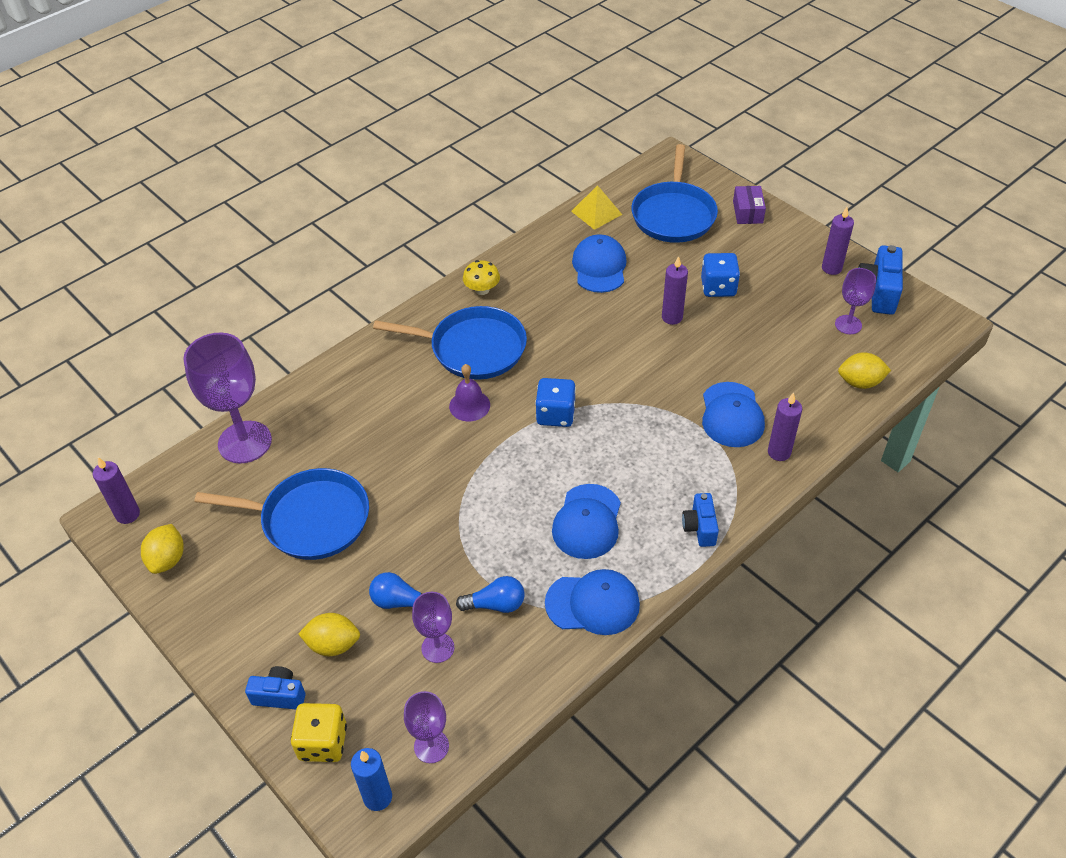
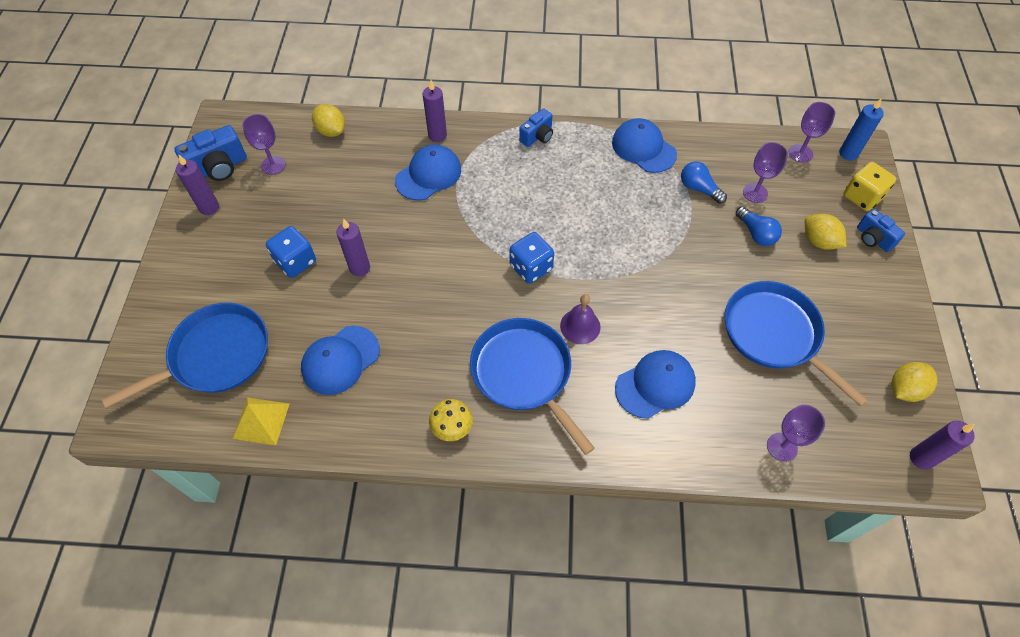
camera: 135 degrees left, 10 degrees up
purple goblet [183,333,272,463] -> purple goblet [767,405,825,462], size x0.54
blue cap [552,484,621,559] -> blue cap moved to [615,350,696,419]
purple box [733,186,766,224] -> none

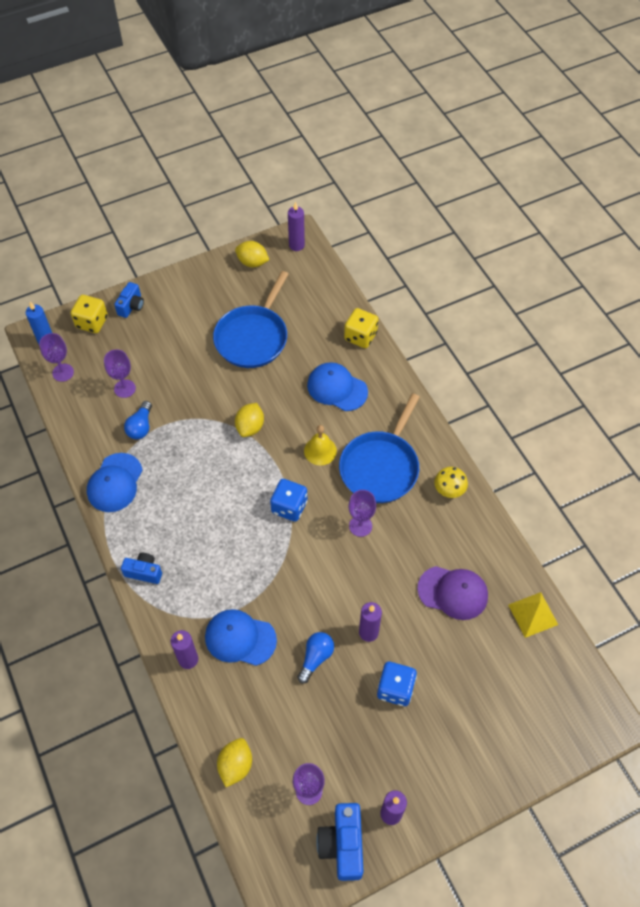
camera: 120 degrees left, 0 degrees up
blue pan [102,303,268,409] -> none
blue camera [174,125,247,181] -> blue camera turned 120 degrees counterclockwise [316,803,363,881]
blue cap [301,326,380,395] -> purple cap [417,566,488,620]
purple bell [560,294,601,344] -> yellow bell [304,425,337,465]
blue light bulb [736,206,782,246] -> blue light bulb moved to [297,632,334,684]
purple goblet [767,405,825,462] -> purple goblet moved to [349,490,376,537]
yellow lemon [805,214,846,250] -> yellow lemon moved to [235,403,264,437]
none -> yellow dice [344,308,378,348]

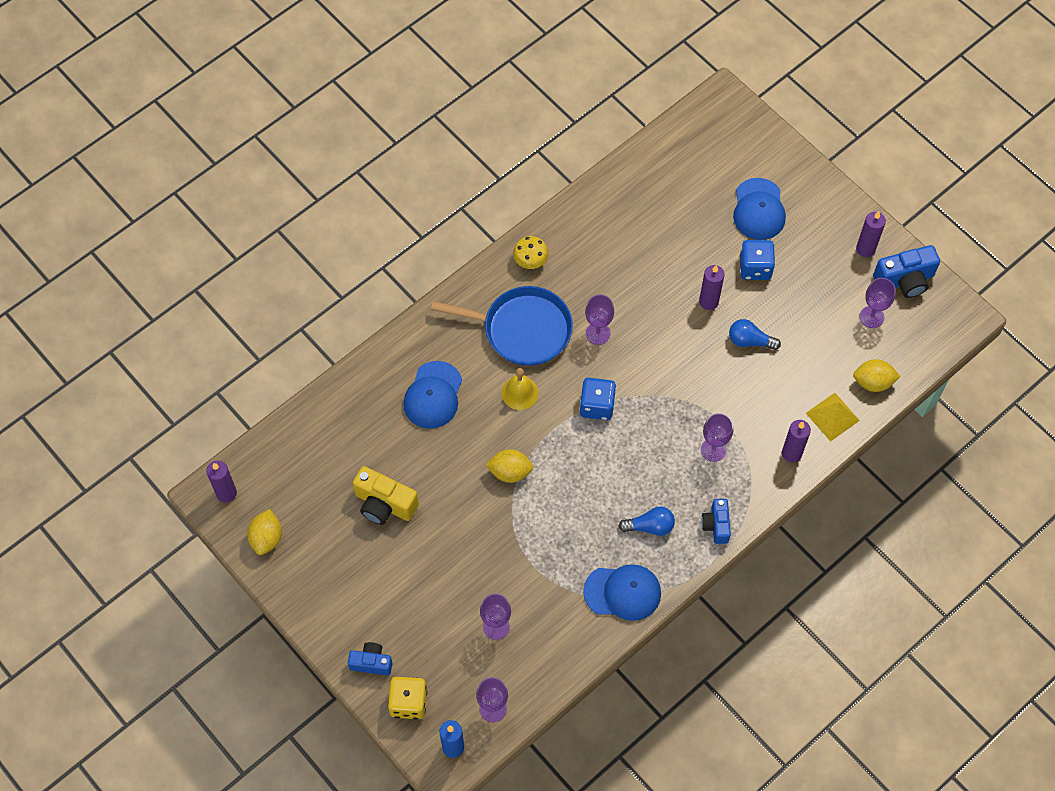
camera: 105 degrees left, 5 degrees up
blue light bulb [124,401,152,439] -> blue light bulb moved to [618,507,675,536]
blue cap [205,609,277,666] -> blue cap moved to [733,178,786,240]
blue pan [213,271,288,368] -> yellow camera [353,466,419,525]
yellow dice [344,308,378,348] -> none
purple cap [417,566,488,620] -> none
yellow pyramid [508,592,558,638] -> yellow pyramid moved to [806,393,860,442]
none -> purple goblet [701,413,733,462]

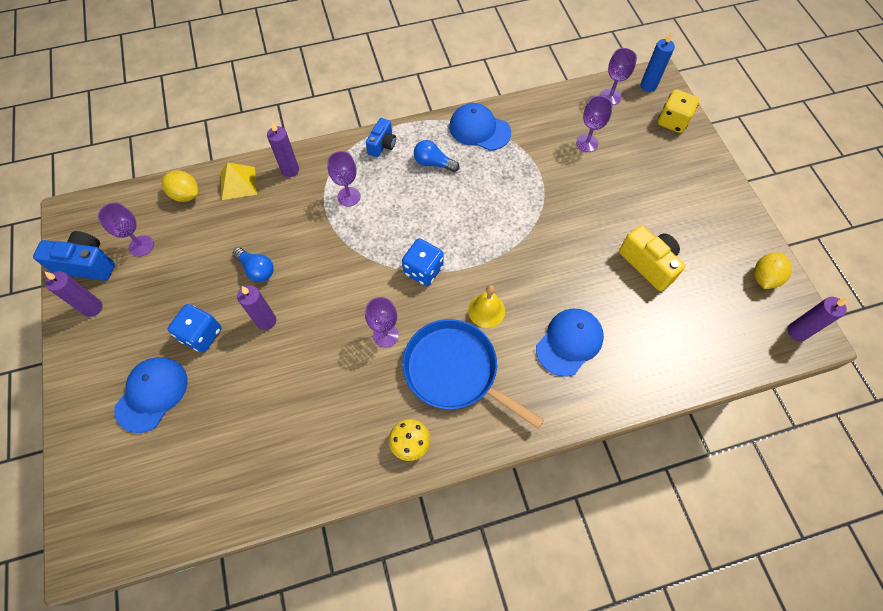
camera: 155 degrees left, 0 degrees up
blue camera [348,642,392,675] -> none
yellow lemon [485,449,533,483] -> none

